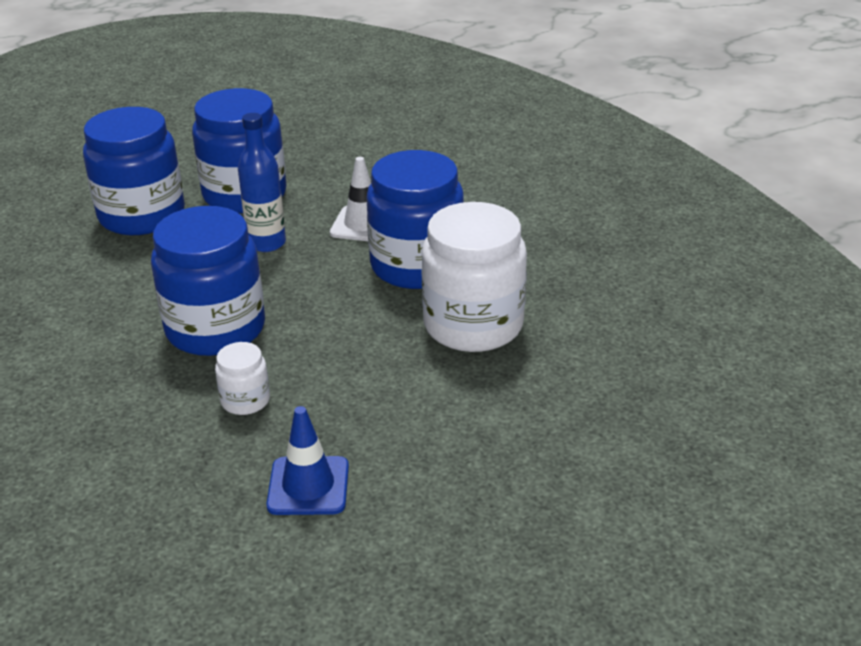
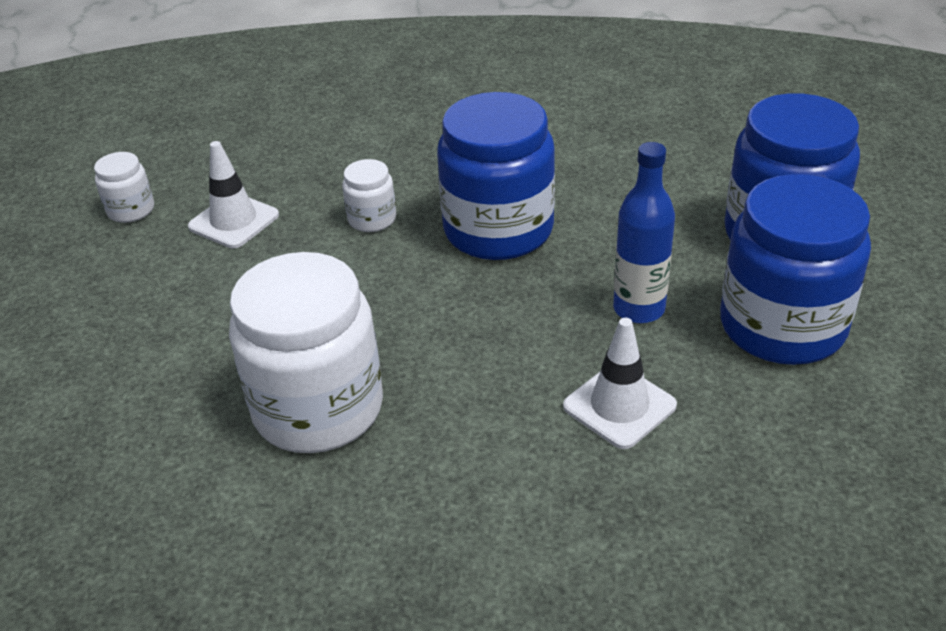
camera: 125 degrees right, 5 degrees up
blue traffic cone [266,406,349,515] -> white traffic cone [188,141,279,248]
blue jar [366,150,464,289] -> none
none -> white jar [94,152,154,223]

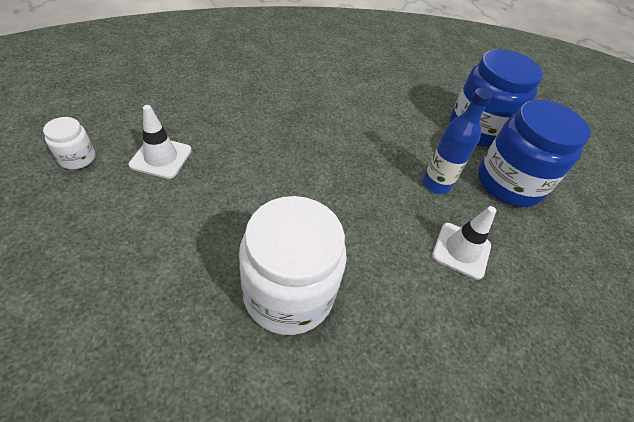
camera: 30 degrees left, 10 degrees up
white jar [342,159,396,232] -> none
blue jar [437,92,555,260] -> none

